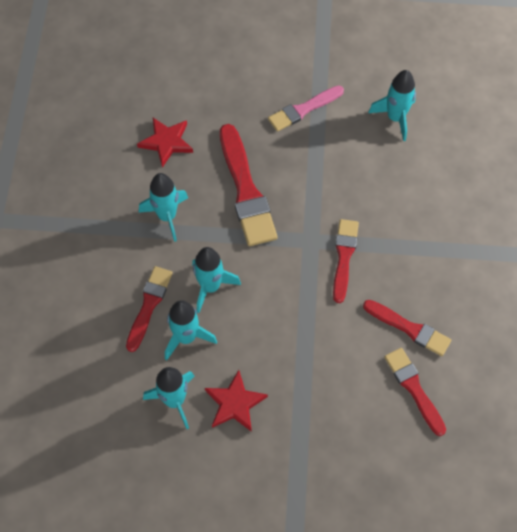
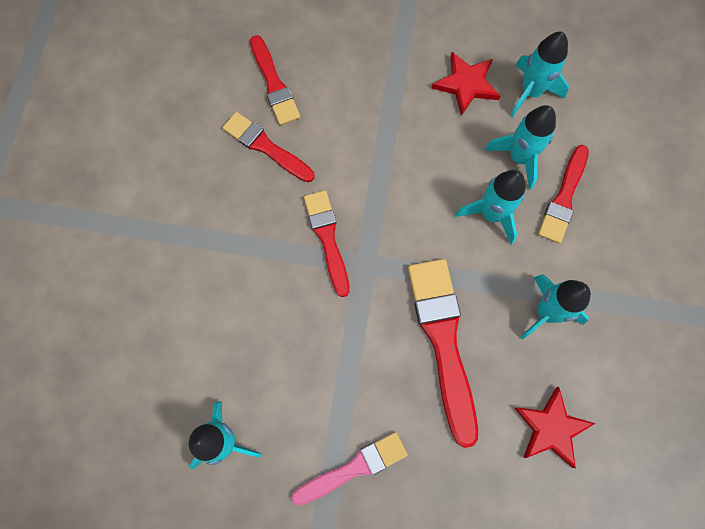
camera: 175 degrees left, 10 degrees up
red brush [333,219,359,303] -> red brush turned 150 degrees clockwise [304,190,350,297]

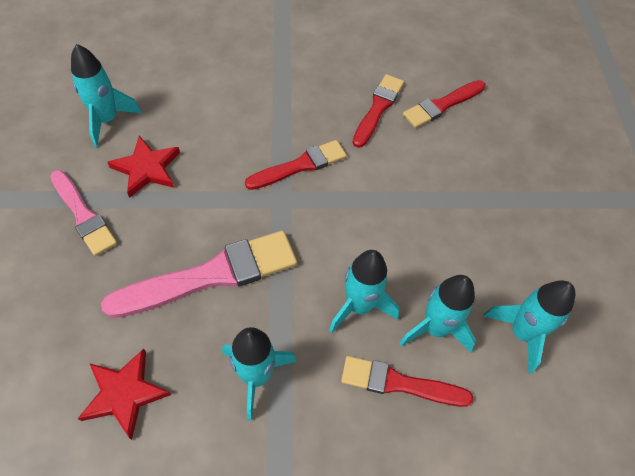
camera: 75 degrees right, 15 degrees down
red brush [408,259,478,448] -> pink brush [101,231,297,318]
red star [432,52,500,116] -> red star moved to [107,136,180,198]

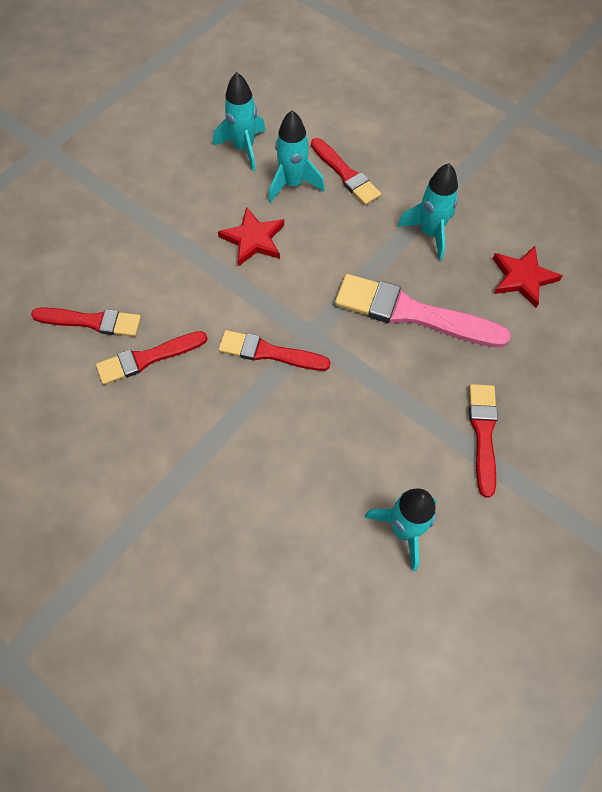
camera: 135 degrees left, 5 degrees up
pink brush [50,170,117,256] -> red brush [469,384,498,498]
red star [107,136,180,198] -> red star moved to [218,207,284,267]
turquoise rocket [329,250,400,333] -> none

